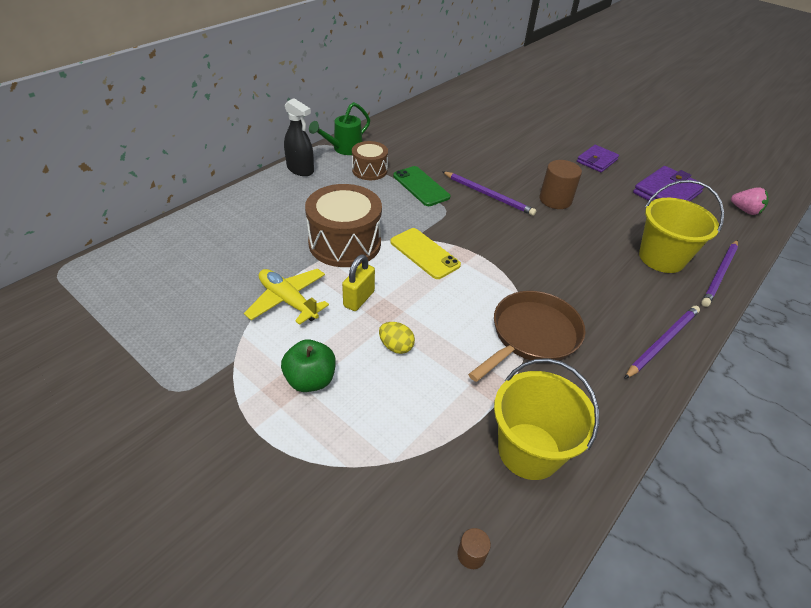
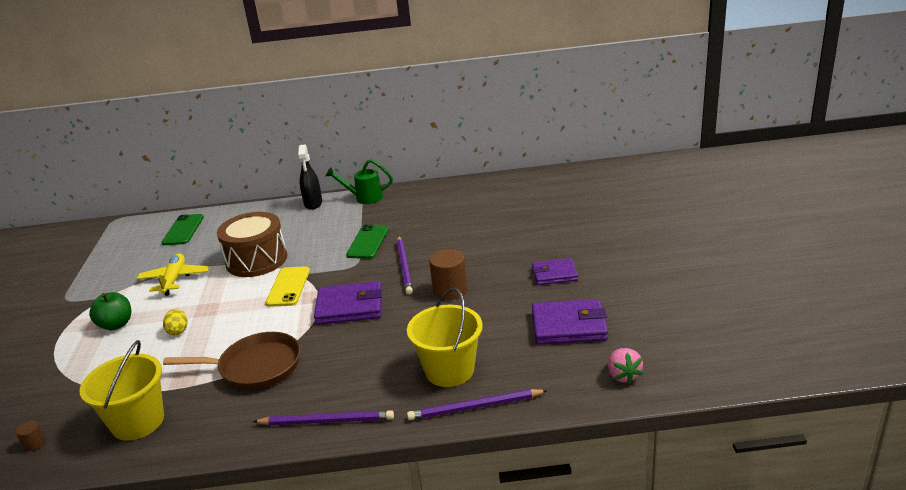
camera: 50 degrees right, 15 degrees down
yellow padlock [342,254,375,311] -> none
brown drum [352,141,388,180] -> none
none -> green phone [161,214,204,245]
none -> purple wallet [314,281,382,325]

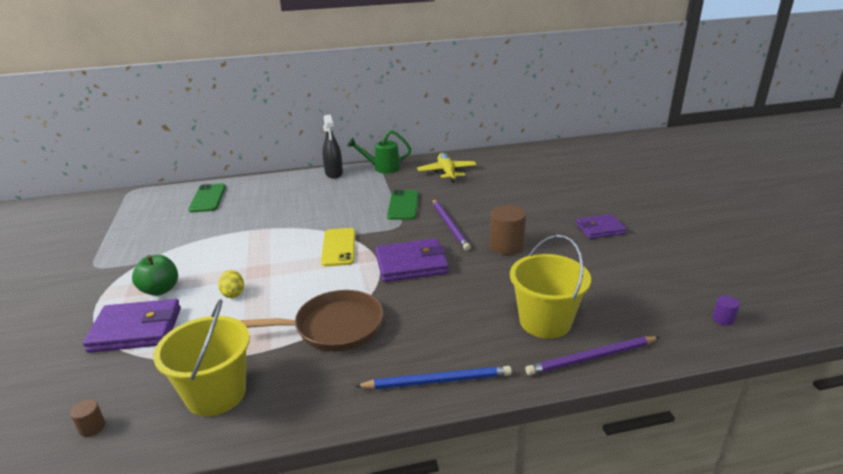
camera: 10 degrees left, 0 degrees up
yellow plane [136,254,209,296] -> yellow plane moved to [417,153,477,182]
brown drum [217,212,287,277] -> none
purple pencil [253,410,394,425] -> blue pencil [355,366,512,389]
purple wallet [532,299,608,345] -> purple wallet moved to [83,299,181,353]
pink strawberry [608,348,643,384] -> purple cylinder [712,296,740,326]

